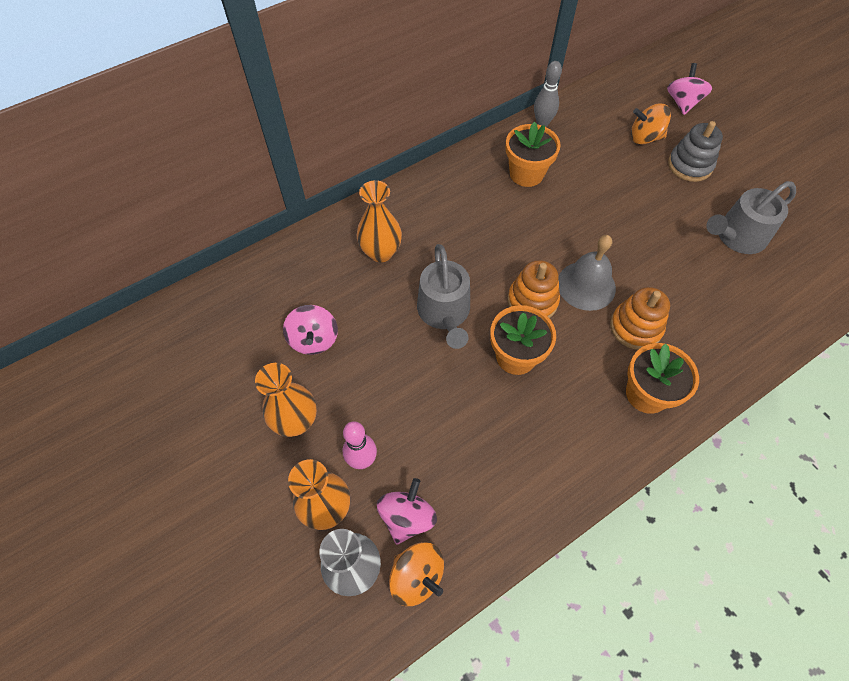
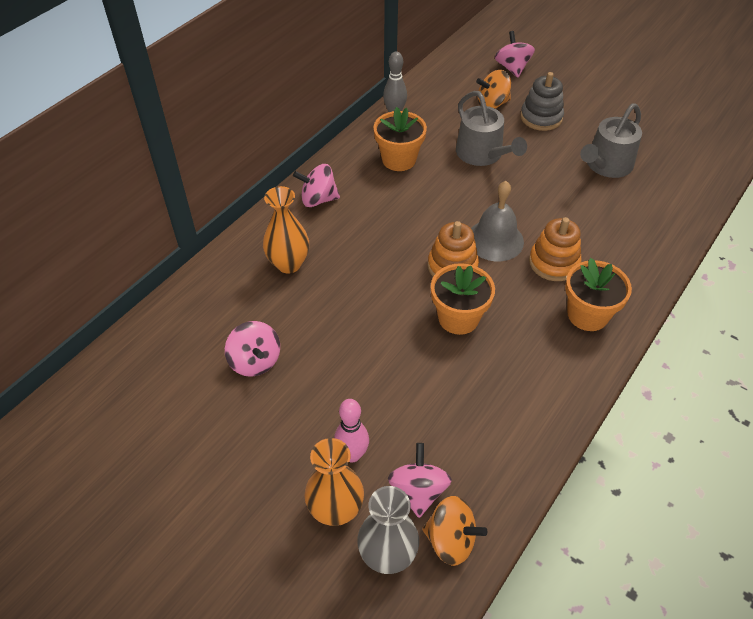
camera: 20 degrees left, 10 degrees down
orange vase [255,363,317,437] -> none
grey watering can [417,244,470,349] -> grey watering can moved to [456,91,527,166]
none -> pink spinning top [293,164,340,207]

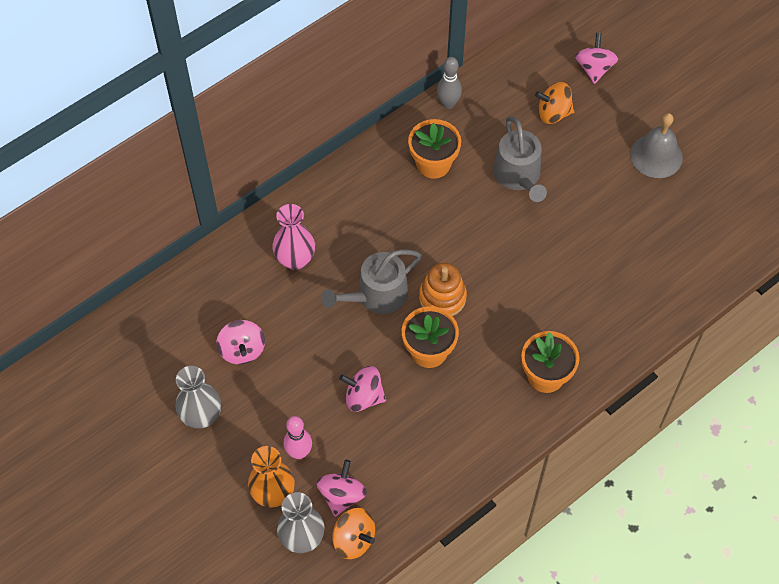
camera: 15 degrees right, 10 degrees up
orange vase [263,186,309,273] -> pink vase [273,204,315,270]
pink spinning top [293,164,340,207] -> pink spinning top moved to [339,366,386,412]
grey bell [471,181,524,261] -> grey bell moved to [630,113,683,178]
grey stacking toy [520,72,564,131] -> none
orange stacking toy [529,217,581,281] -> none
grey watering can [580,103,642,178] -> grey watering can moved to [321,250,422,314]
none -> grey vase [175,366,221,429]

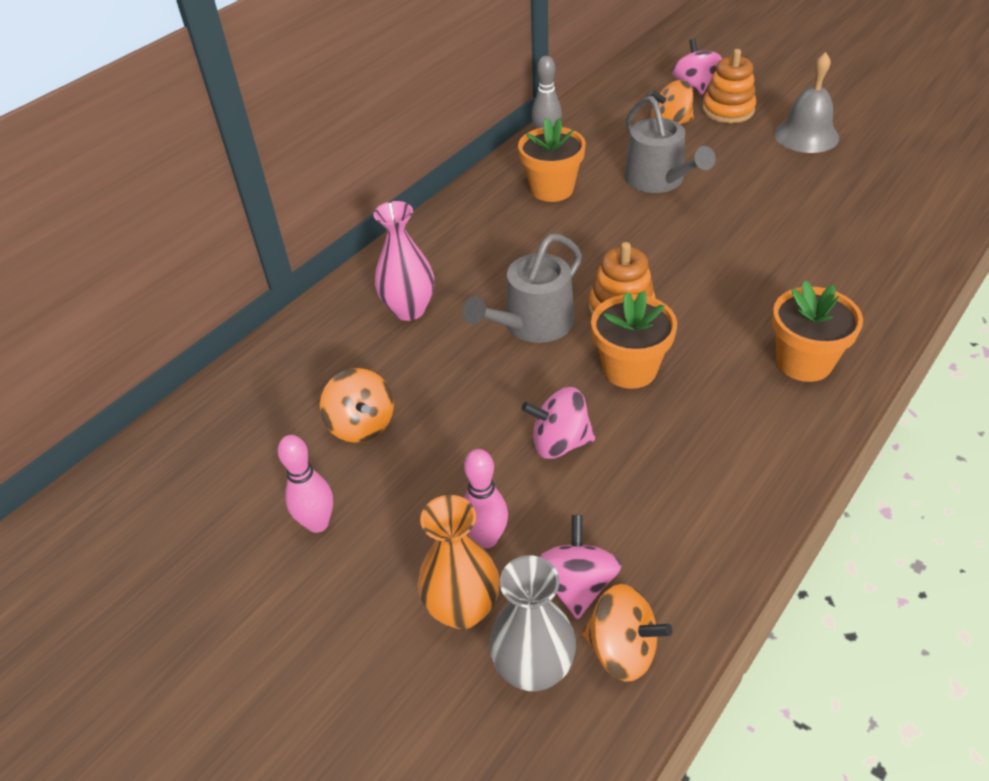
camera: 10 degrees left, 15 degrees down
grey vase [175,366,221,429] -> pink bowling pin [278,435,333,533]
pink spinning top [216,320,265,365] -> orange spinning top [320,368,394,443]
none -> orange stacking toy [702,49,756,123]

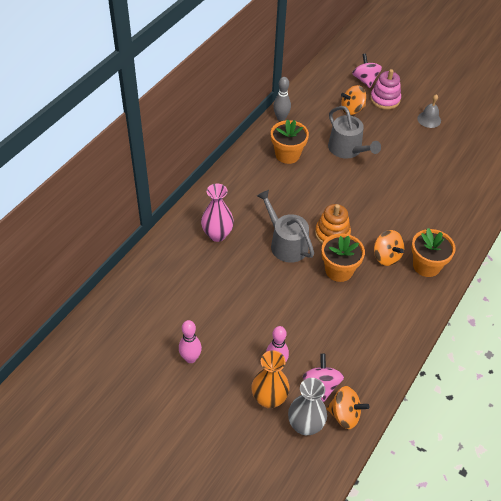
camera: 10 degrees left, 5 degrees up
orange spinning top [320,368,394,443] -> orange spinning top moved to [374,230,405,266]
grey watering can [463,234,582,343] -> grey watering can turned 105 degrees clockwise [257,190,314,263]
pink spinning top [521,387,595,459] -> none
orange stacking toy [702,49,756,123] -> pink stacking toy [370,69,401,110]
grey bell [774,52,839,153] -> grey bell [417,94,441,128], size x0.66

